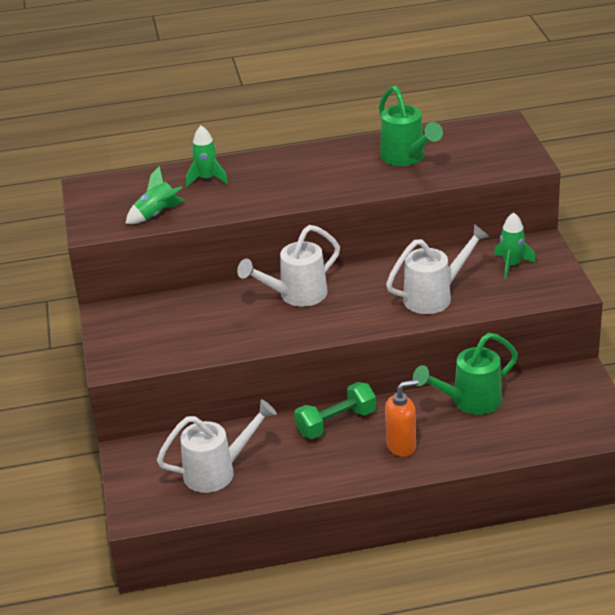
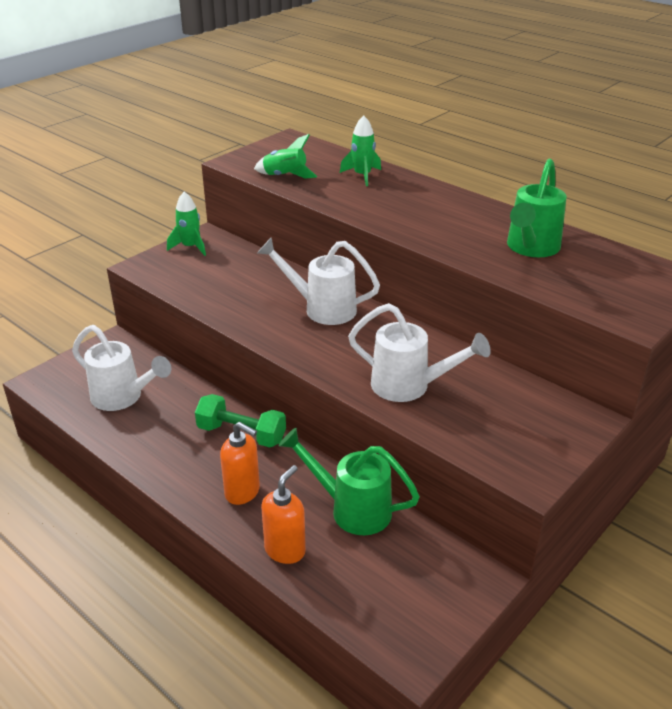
camera: 50 degrees right, 0 degrees up
green rocket [494,212,536,279] -> green rocket moved to [167,192,206,256]
none -> orange soap dispenser [261,465,306,564]

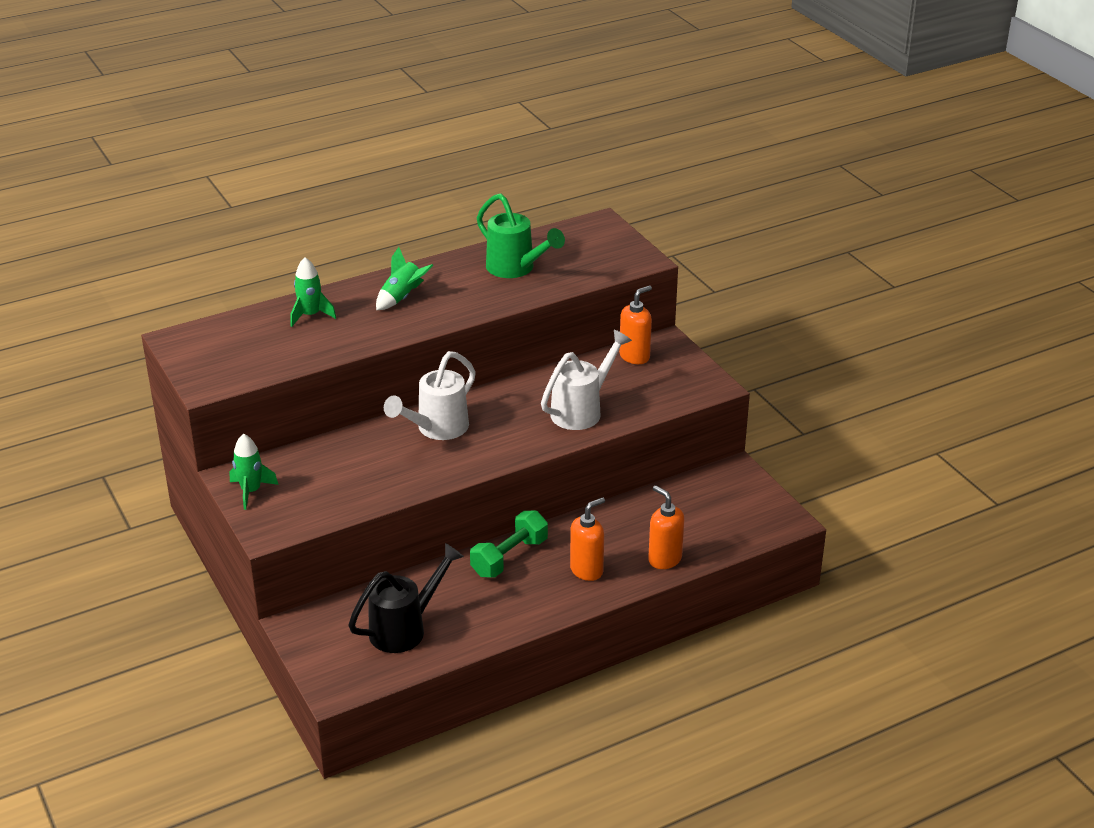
camera: 70 degrees left, 0 degrees up
white watering can [72,325,171,411] -> black watering can [348,543,464,653]
green rocket [254,134,317,179] -> green rocket moved to [376,247,434,310]
green watering can [279,428,420,535] -> none
none -> orange soap dispenser [619,286,652,364]

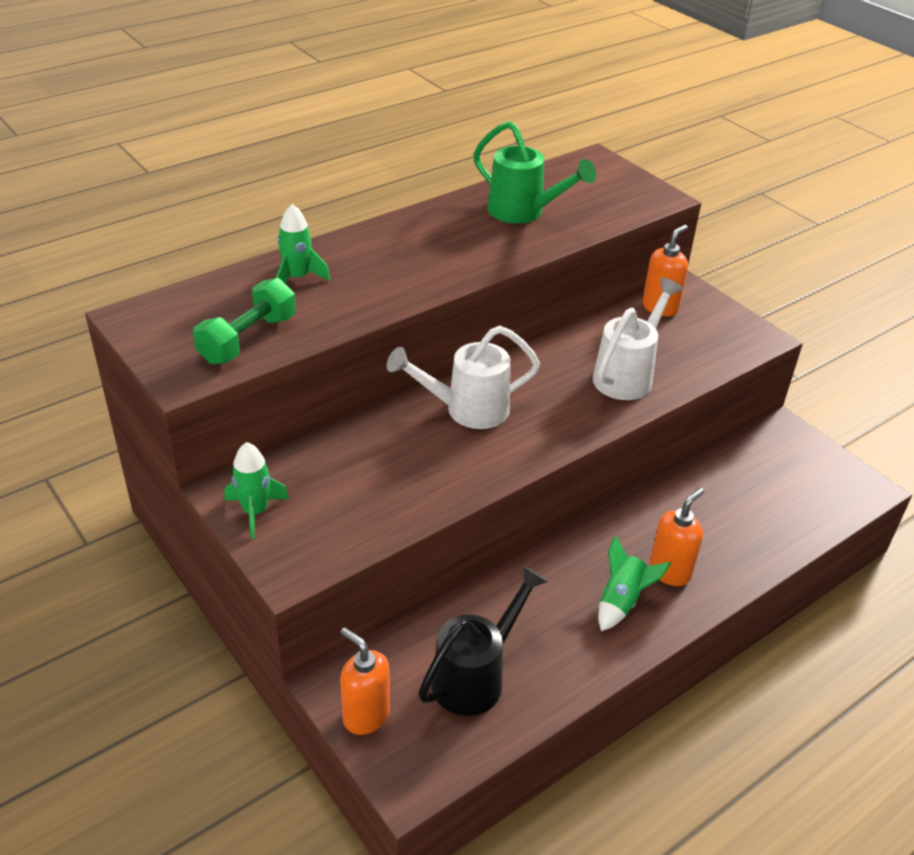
camera: 10 degrees left, 5 degrees up
green rocket [376,247,434,310] -> green rocket moved to [598,535,671,631]
white watering can [384,351,476,440] -> white watering can turned 45 degrees clockwise [387,326,540,429]
green dumbbell [470,511,548,578] -> green dumbbell moved to [193,278,296,364]
orange soap dispenser [648,485,684,569] -> orange soap dispenser moved to [340,628,390,735]

